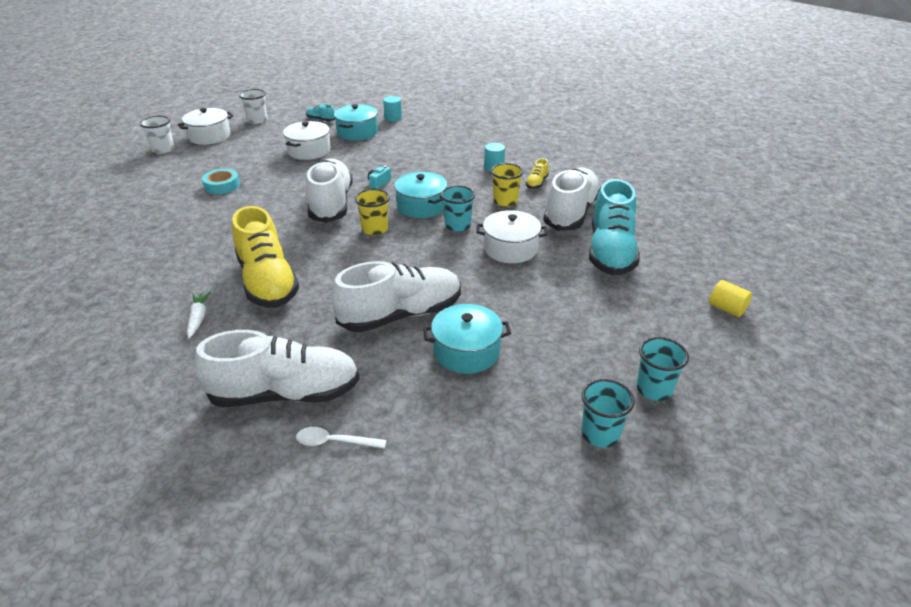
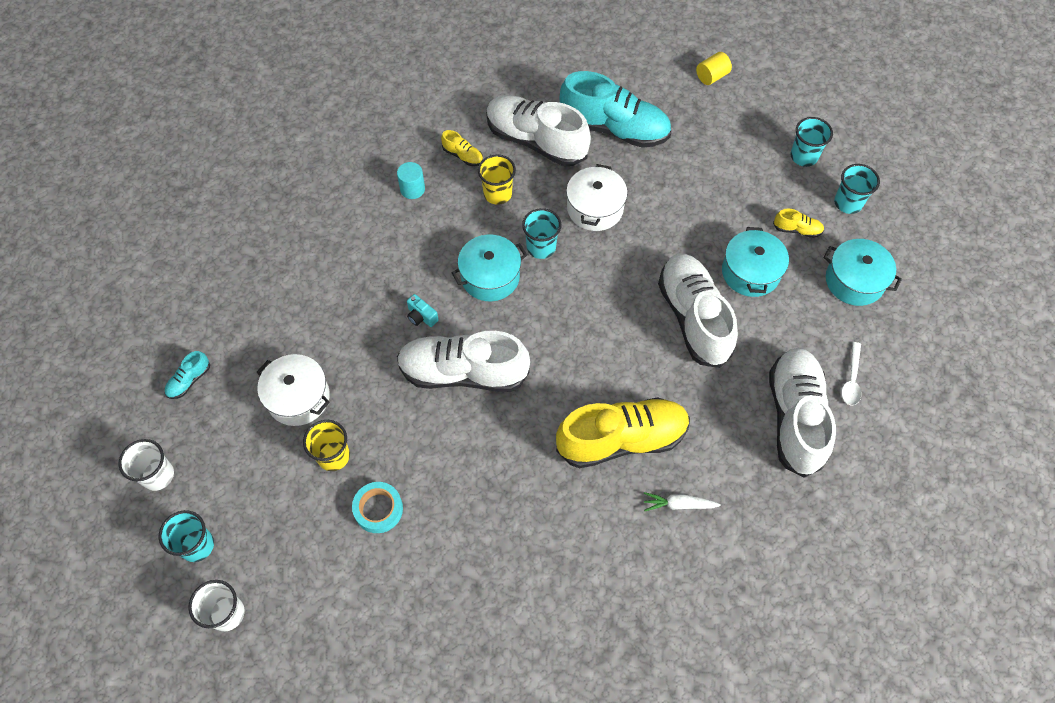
camera: 80 degrees left, 25 degrees up
white pot [177,108,233,145] -> turquoise cup [159,510,214,562]
turquoise pot [334,104,378,141] -> turquoise pot moved to [824,239,902,306]
yellow cup [355,189,390,235] -> yellow cup moved to [303,420,350,471]
turquoise cylinder [383,96,402,122] -> none
none -> yellow shoe [773,208,824,238]

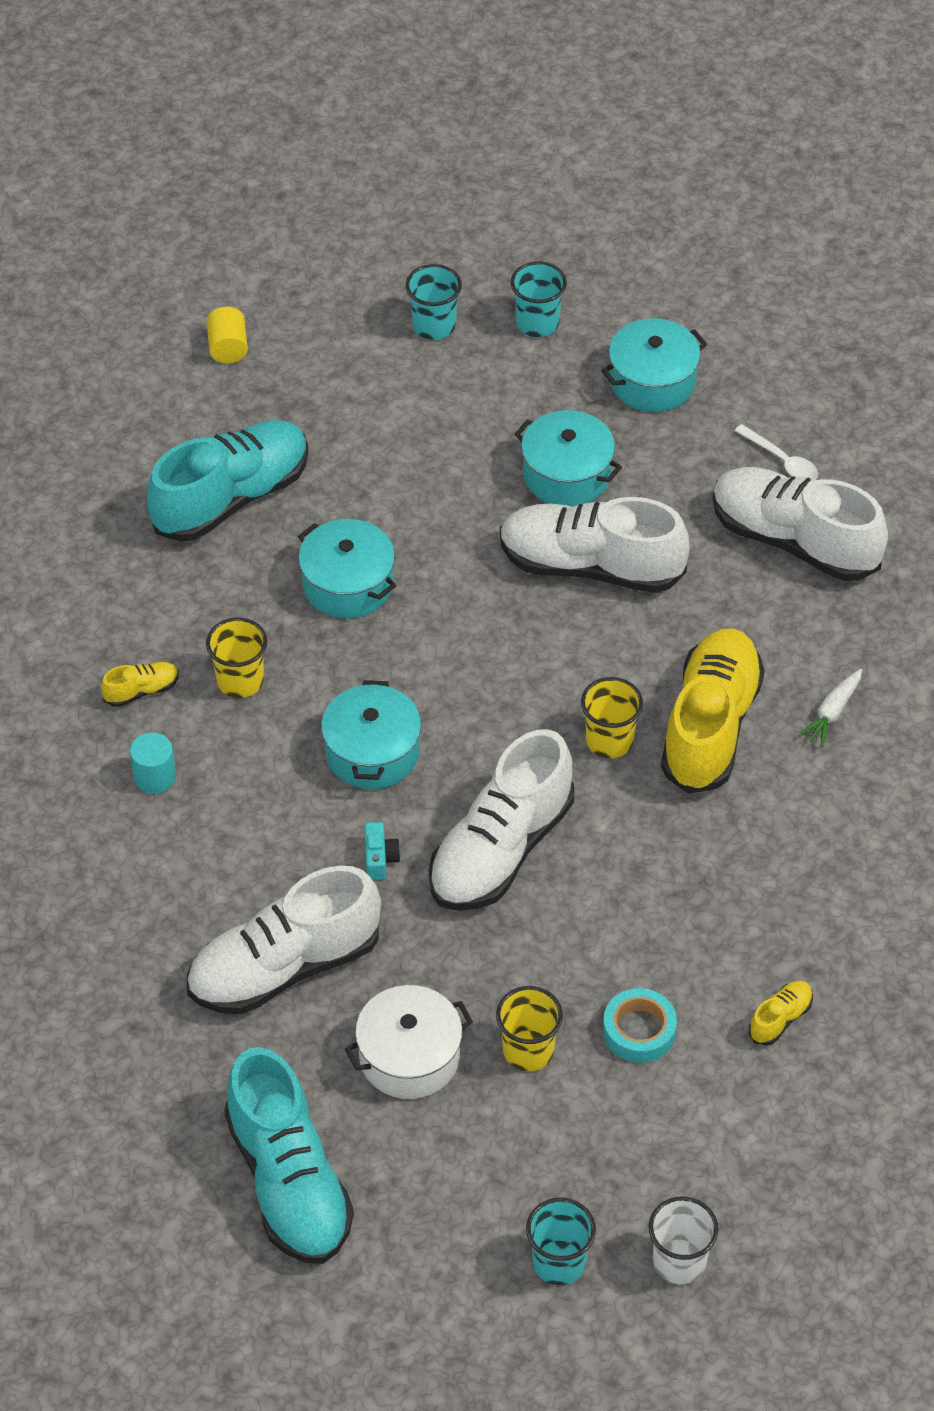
camera: 60 degrees left, 10 degrees down
white cup [118,439,174,491] -> none
turquoise shoe [165,351,210,399] -> turquoise shoe [224,1047,354,1264], size x2.43
turquoise camera [407,294,439,327] -> turquoise camera turned 75 degrees counterclockwise [364,822,401,880]
white shoe [486,95,591,166] -> white shoe moved to [187,866,381,1014]
turquoise cup [522,208,561,259] -> none
white pot [566,164,628,231] -> turquoise pot [298,519,396,619]
yellow shoe [773,208,824,238] -> yellow shoe moved to [749,981,813,1046]
none -> yellow cup [581,677,643,758]

